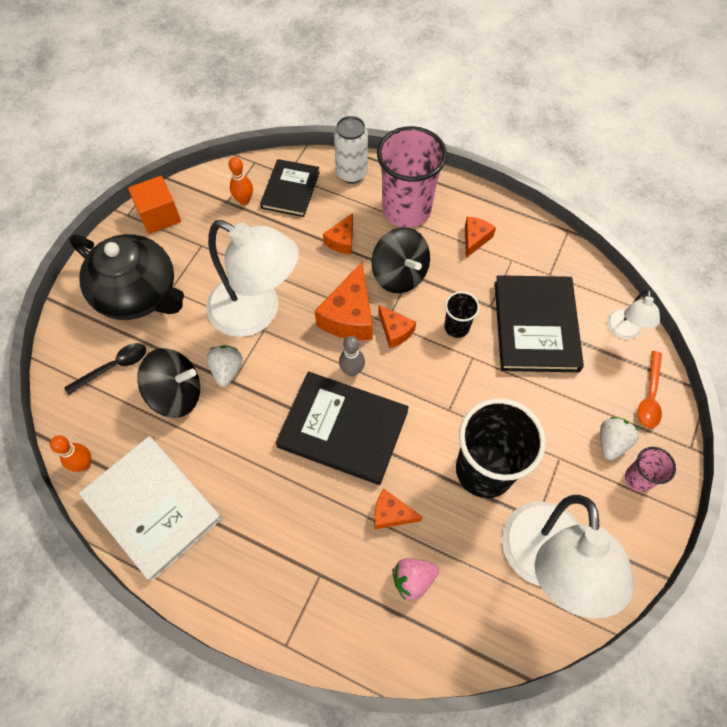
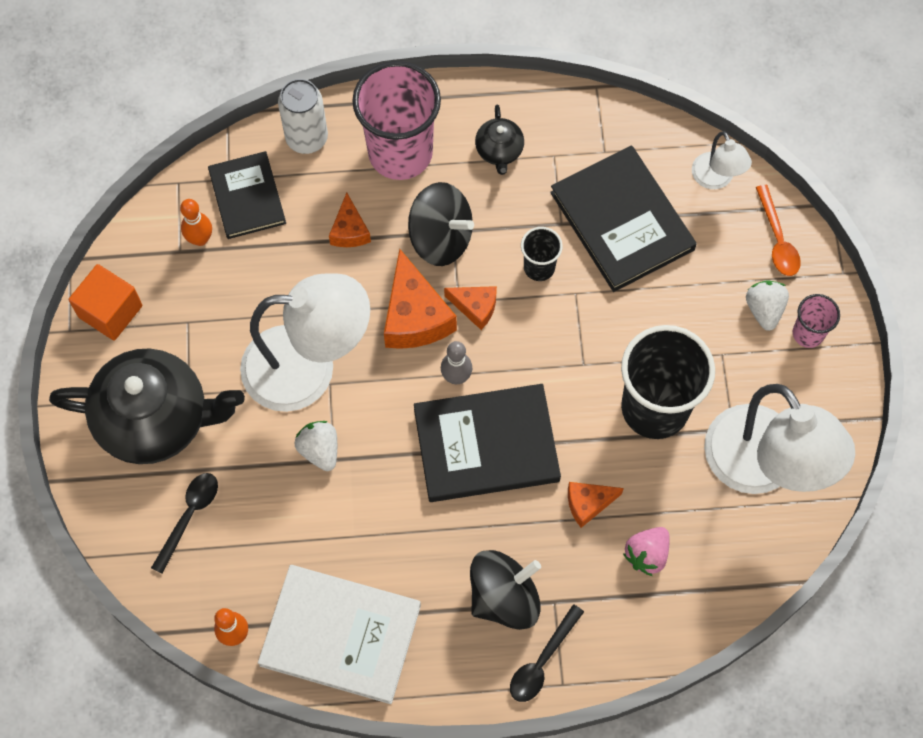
camera: 30 degrees left, 5 degrees up
black spinning top [137,348,200,418] -> black spinning top moved to [470,550,541,630]
orange cheese [465,217,496,258] -> black teapot [475,105,524,175]
none -> black spoon [510,604,584,702]

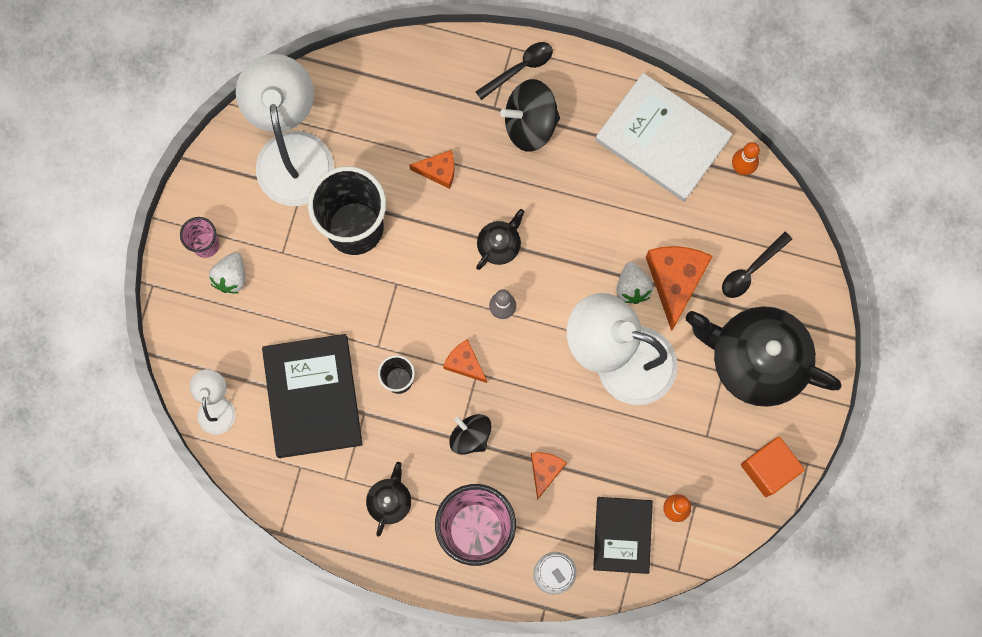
camera: 160 degrees left, 10 degrees up
orange cheese [384,249,457,349] -> orange cheese moved to [646,246,713,331]
black spinning top [408,182,474,266] -> black spinning top [449,414,492,455], size x0.66
black book [414,384,561,502] -> black teapot [476,209,525,270]
pink strawberry [623,527,670,576] -> none
orange spoon [756,185,801,276] -> none

